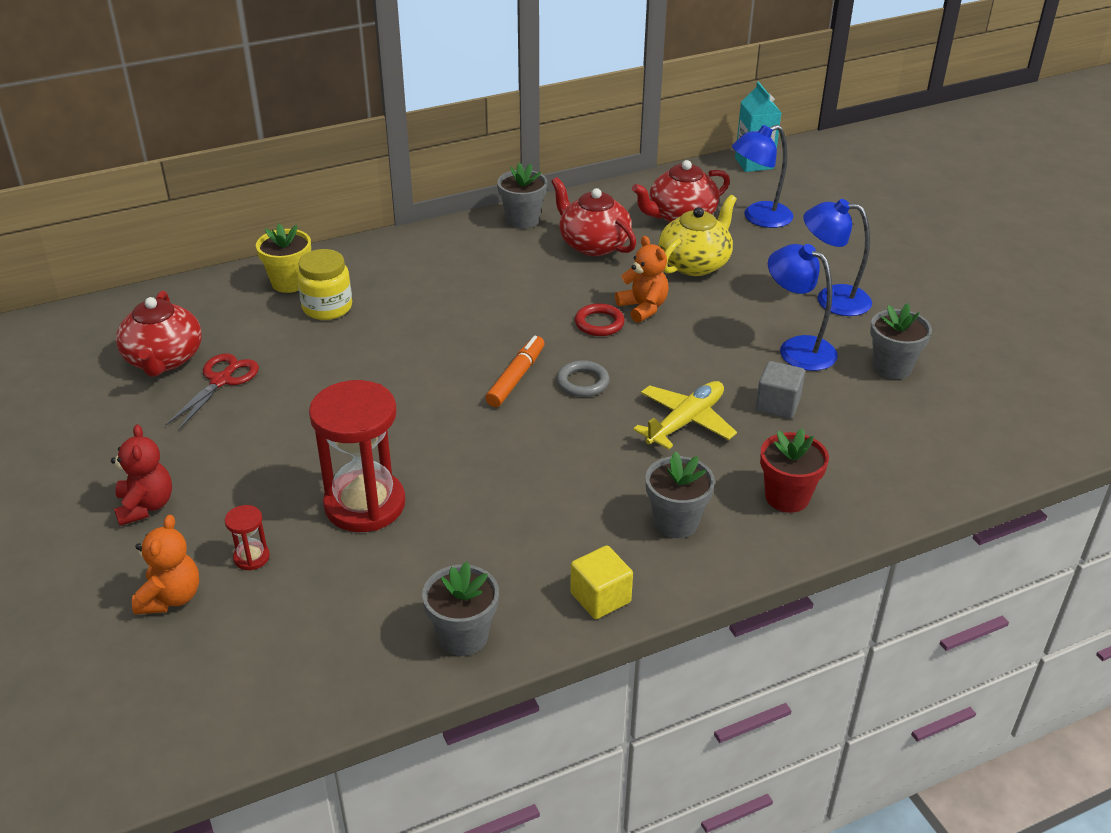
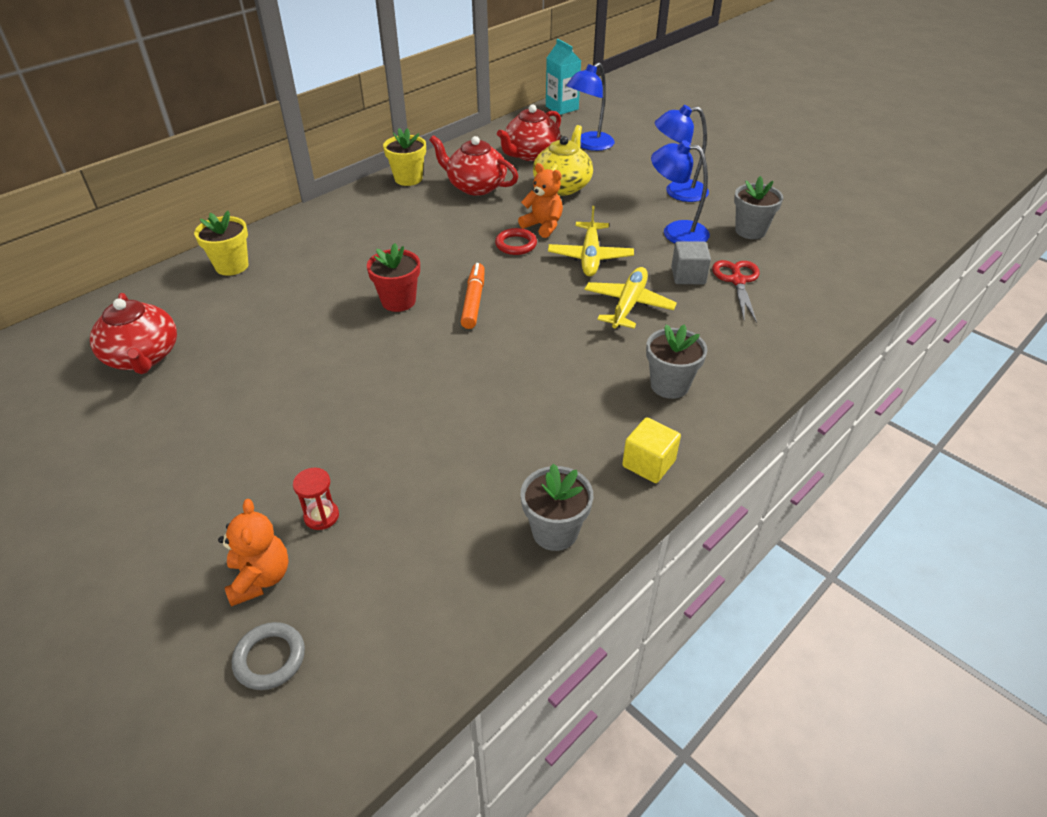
camera: 20 degrees left, 5 degrees up
red teddy bear [111,424,172,526] -> none
red scissors [165,354,259,431] -> red scissors moved to [712,260,760,323]
yellow jar [297,249,352,320] -> none
red hourglass [309,380,405,532] -> none
grey flower pot [497,163,547,229] -> yellow flower pot [383,128,426,186]
grey ring [557,360,609,397] -> grey ring moved to [232,622,305,690]
red flower pot [760,429,829,513] -> red flower pot moved to [367,243,420,312]
none -> yellow plane [548,206,634,276]

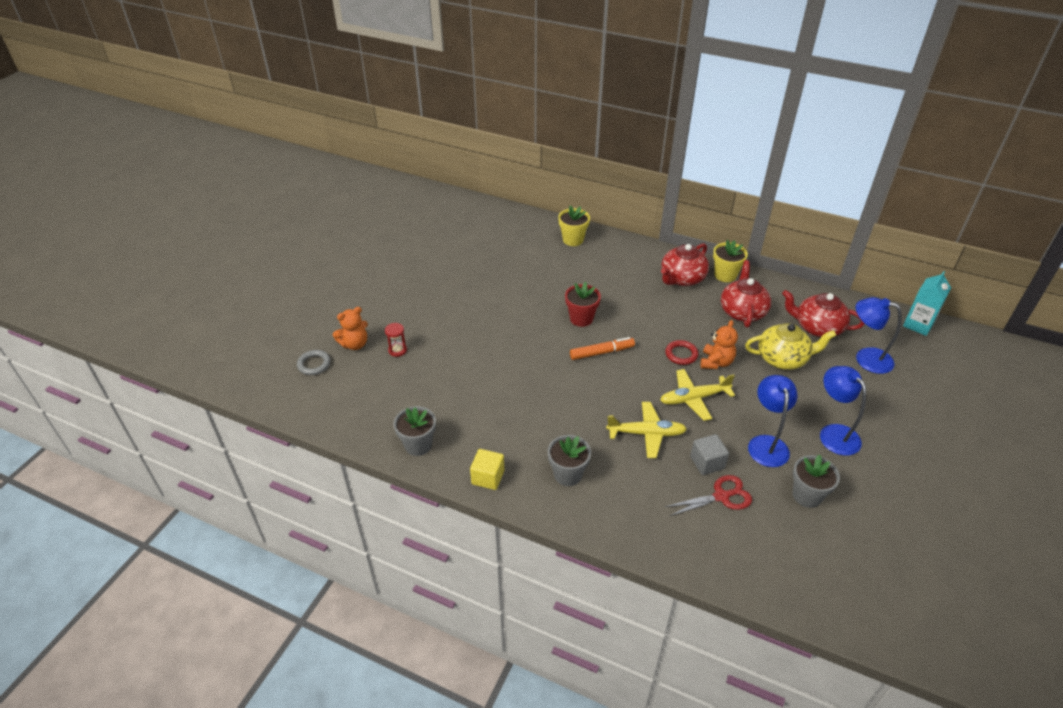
camera: 70 degrees right, 0 degrees up
red teapot [90,293,177,374] -> red teapot moved to [661,243,709,286]

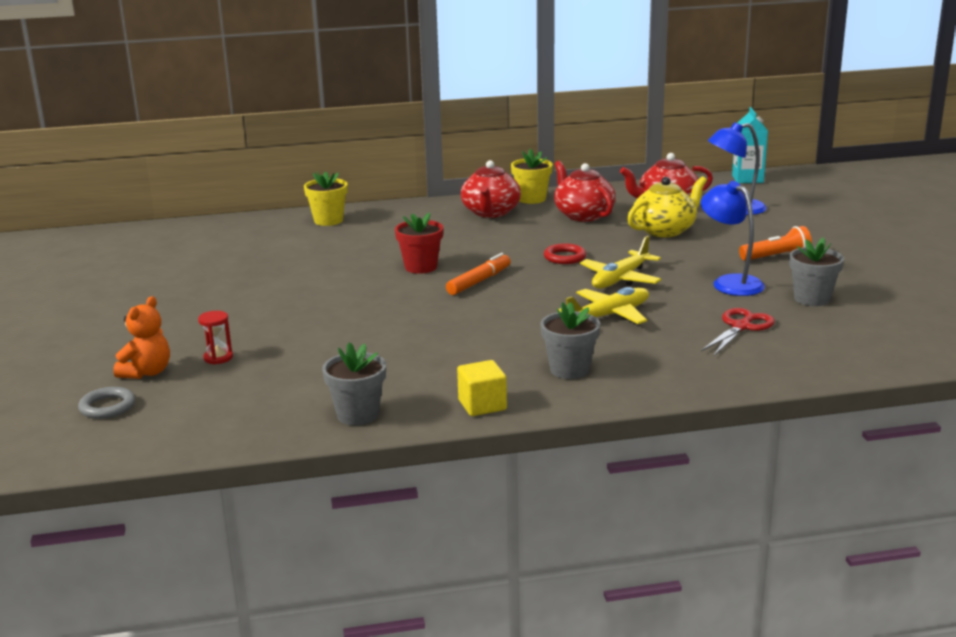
camera: 35 degrees left, 20 degrees down
grey cube [690,434,729,475] -> none
orange teddy bear [701,320,738,369] -> none
blue lamp [820,366,866,456] -> orange flashlight [739,226,812,261]

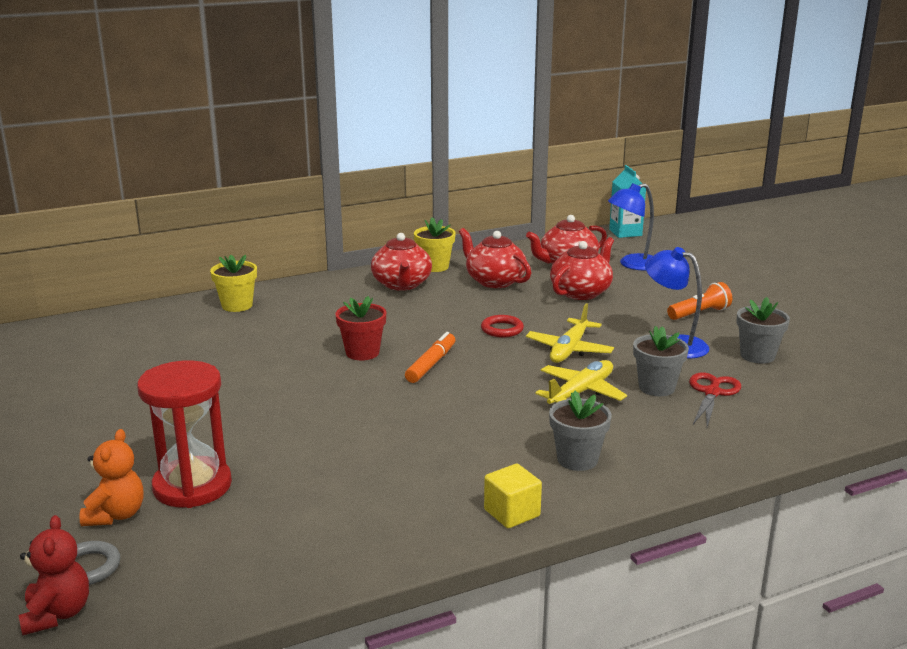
camera: 15 degrees left, 0 degrees up
red hourglass [198,311,233,364] -> red hourglass [137,360,232,508], size x2.38
grey flower pot [322,342,386,425] -> grey flower pot moved to [633,326,689,396]
yellow teapot [627,176,707,237] -> red teapot [550,237,614,300]
none -> red teddy bear [19,515,89,635]

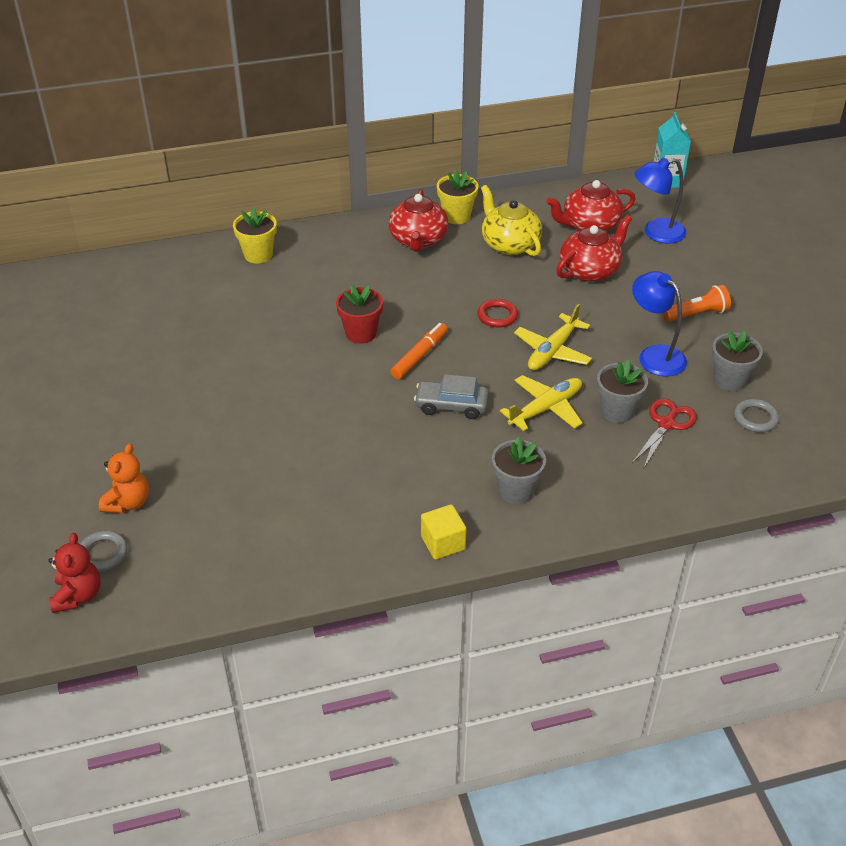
camera: 10 degrees right, 20 degrees up
red hourglass [137,360,232,508] -> none
red teapot [459,228,531,288] -> yellow teapot [481,185,542,256]
none -> grey car [414,374,489,419]
none -> grey ring [734,399,779,432]

